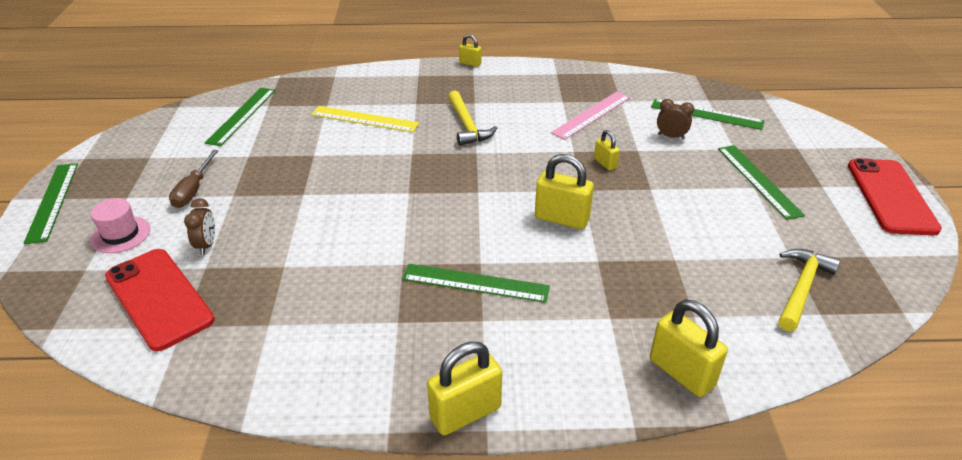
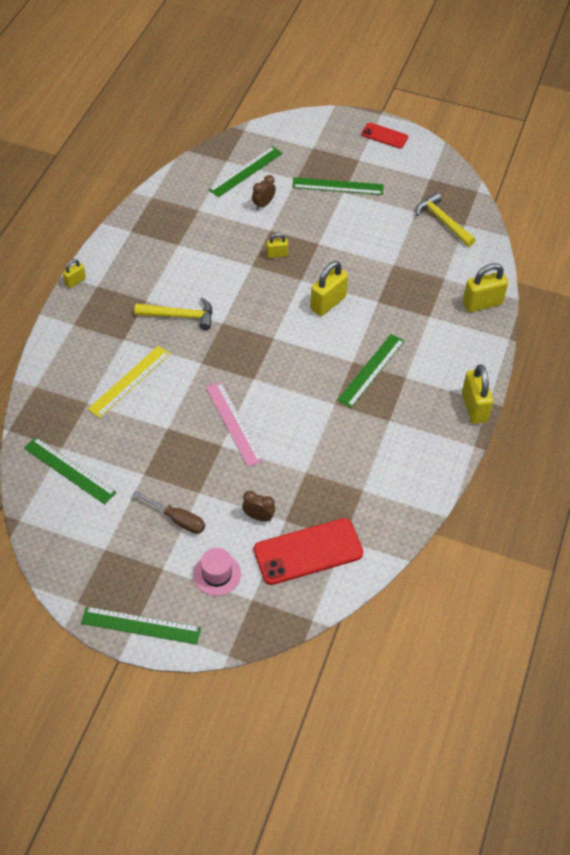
camera: 70 degrees left, 15 degrees up
pink ruler [551,92,631,140] -> pink ruler moved to [206,382,263,467]
red phone [848,158,942,235] -> red phone [361,123,408,148], size x0.56

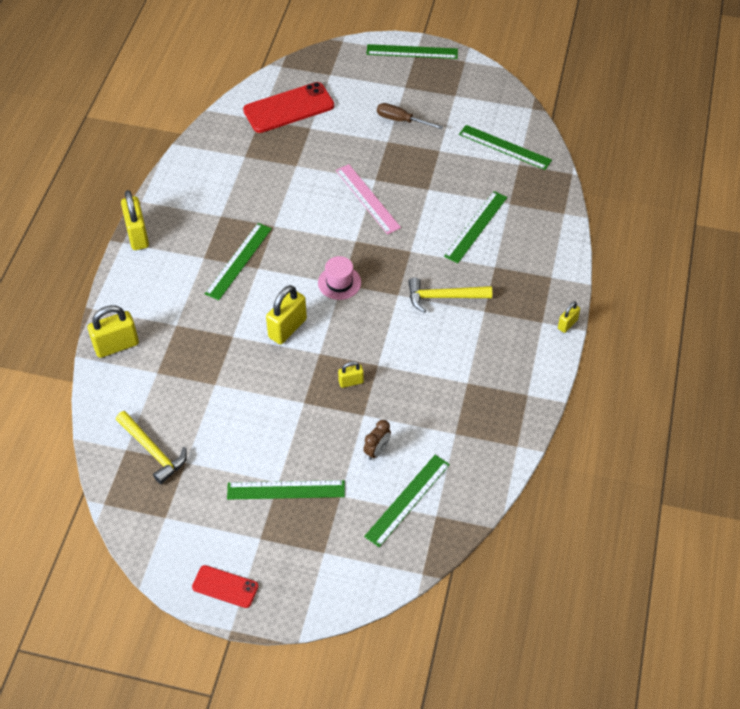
camera: 175 degrees right, 0 degrees up
yellow ruler [88,346,170,418] -> green ruler [444,191,507,263]
pink hat [193,548,241,596] -> pink hat moved to [318,256,361,300]
brown clock [242,490,275,521] -> none

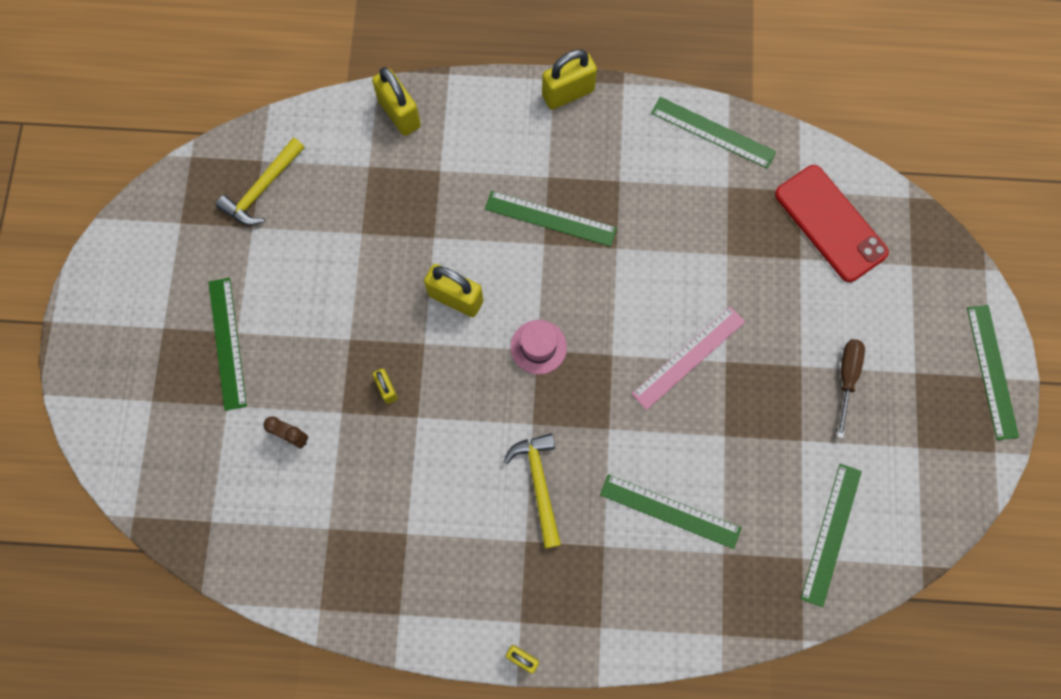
camera: 80 degrees right, 20 degrees up
red phone [192,565,259,608] -> none
green ruler [364,455,450,547] -> green ruler moved to [651,97,776,169]

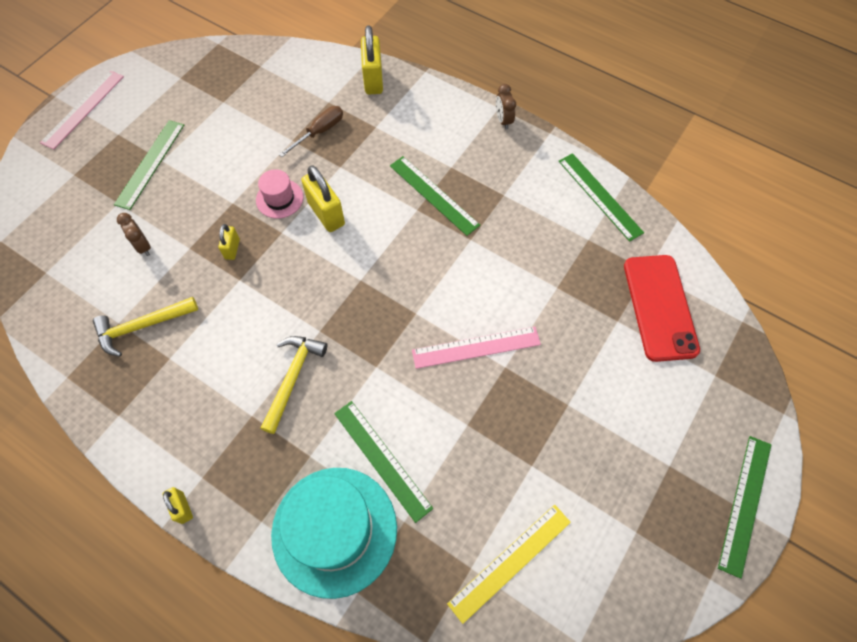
camera: 30 degrees right, 10 degrees down
yellow hammer [216,138,304,226] -> yellow hammer moved to [93,297,198,357]
pink hat [511,320,567,374] -> pink hat moved to [256,169,303,219]
yellow padlock [542,50,597,110] -> brown clock [496,84,516,130]
green ruler [801,464,862,607] -> yellow ruler [447,505,571,624]
brown screwdriver [837,339,865,439] -> brown screwdriver moved to [279,106,343,157]
none -> pink ruler [40,71,124,150]
none -> turquoise hat [271,468,397,599]

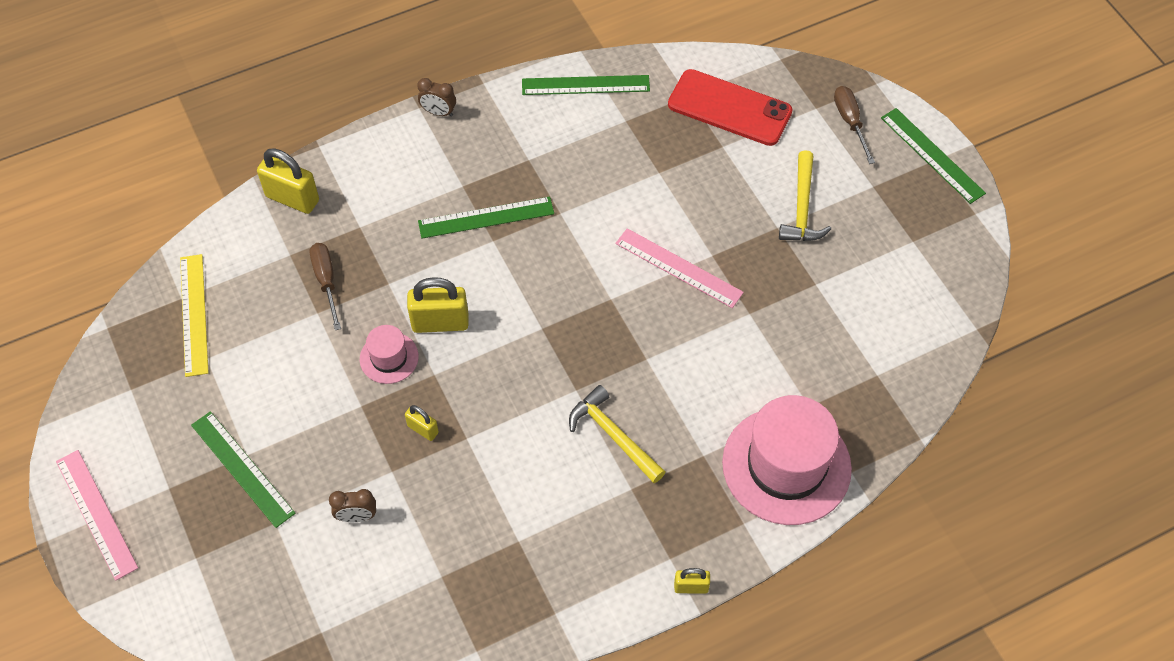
camera: 60 degrees left, 5 degrees down
yellow hammer [93,297,198,357] -> yellow hammer moved to [779,150,831,241]
turquoise hat [271,468,397,599] -> pink hat [722,395,852,525]
green ruler [334,401,433,523] -> none
pink ruler [412,327,541,369] -> pink ruler turned 75 degrees counterclockwise [615,228,744,308]
yellow ruler [447,505,571,624] -> yellow ruler moved to [180,254,209,377]
none -> brown screwdriver [834,86,875,164]

